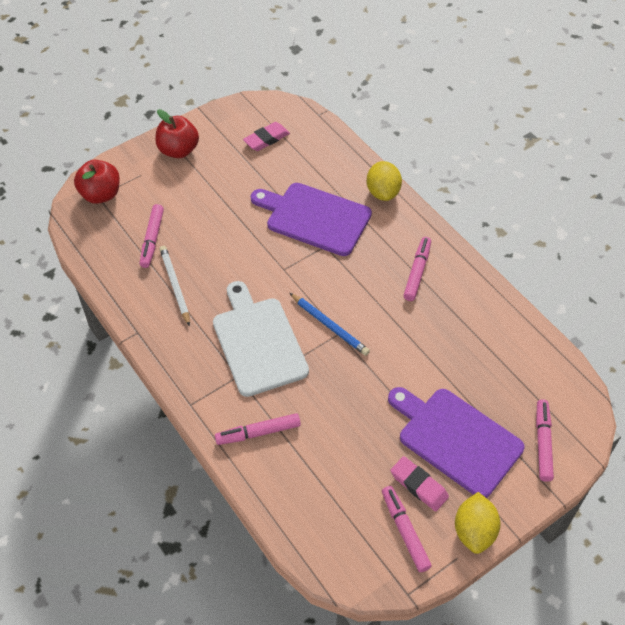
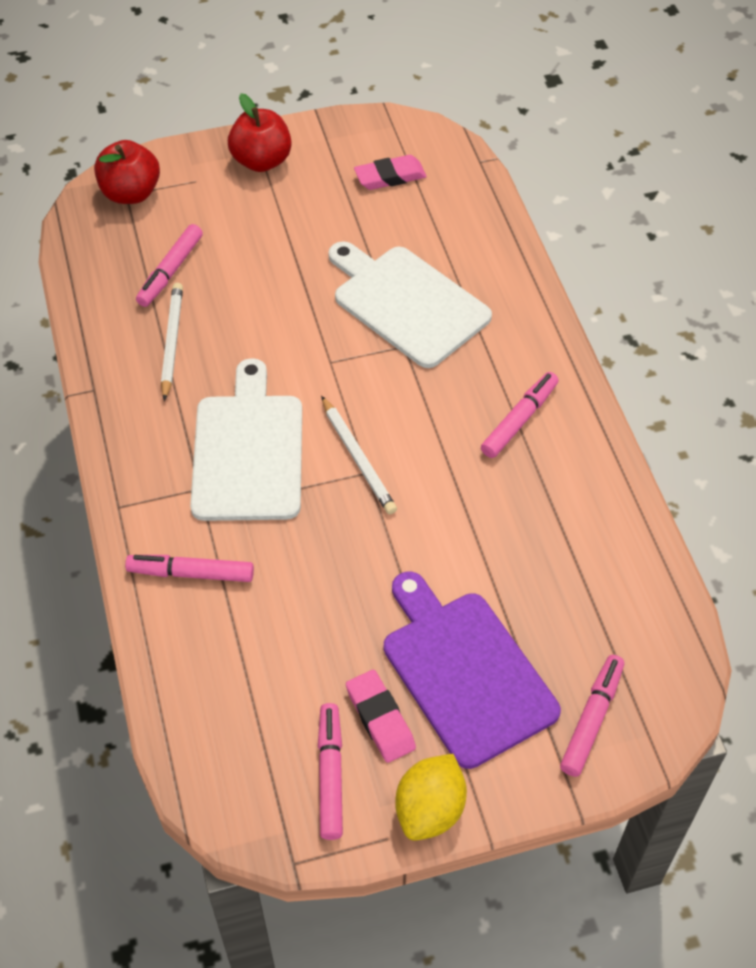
camera: 20 degrees right, 0 degrees up
purple cutting board [251,183,372,256] -> white cutting board [328,241,492,368]
blue pencil [290,293,370,356] -> white pencil [321,396,397,514]
yellow lemon [367,161,402,201] -> none

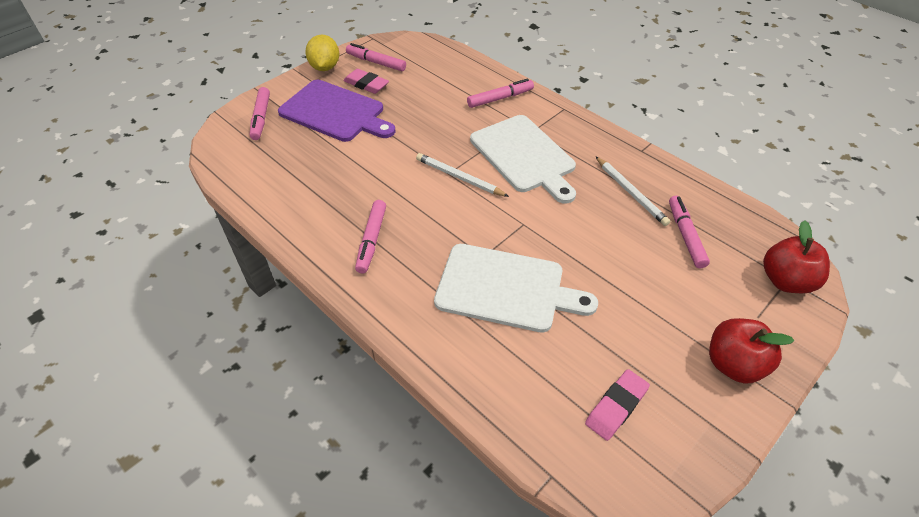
camera: 150 degrees right, 5 degrees down
pink marker [318,703,343,840] -> pink marker turned 150 degrees clockwise [346,43,406,71]

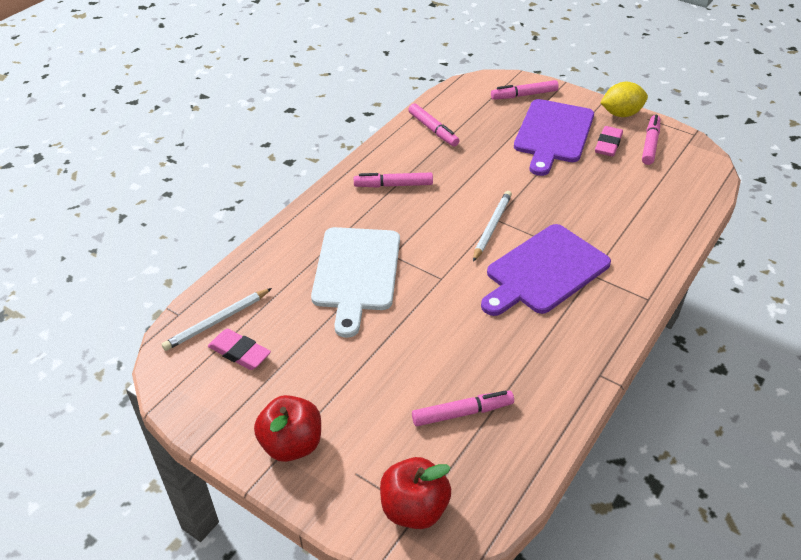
camera: 80 degrees right, 5 degrees down
pink marker [467,78,534,108] -> pink marker moved to [408,104,460,146]
white cutting board [470,115,576,204] -> purple cutting board [481,224,611,316]
white pencil [596,157,670,226] -> white pencil moved to [162,288,272,351]

